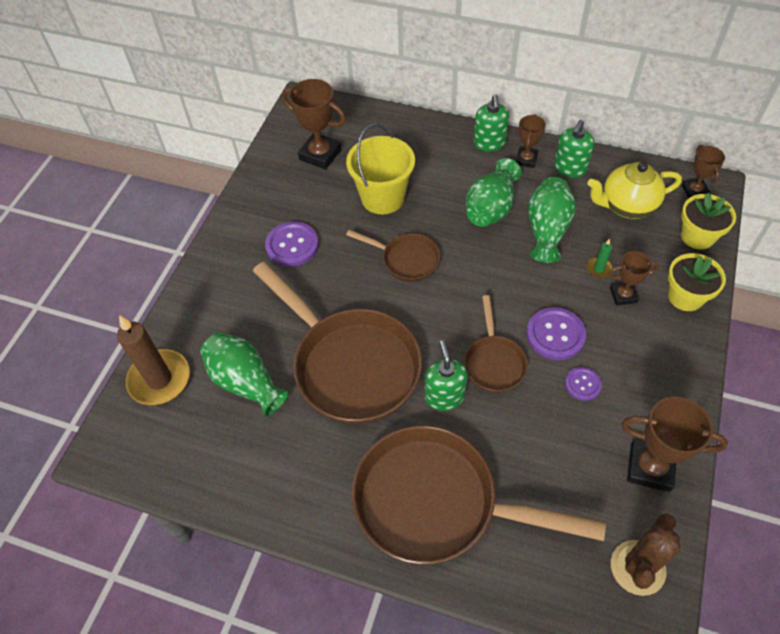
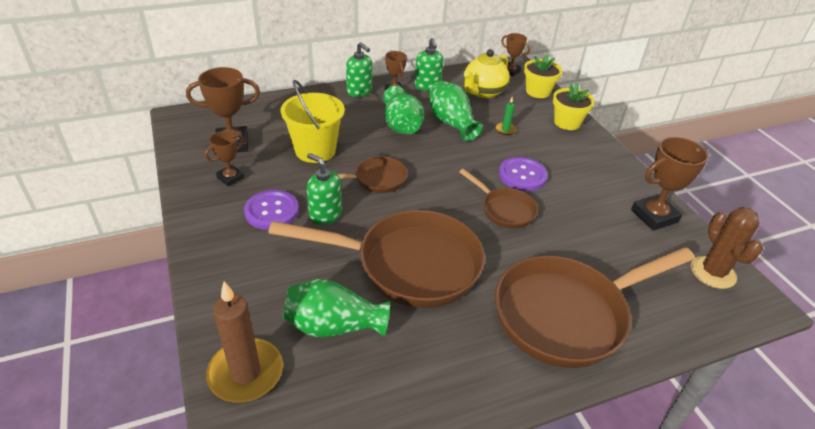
camera: 45 degrees left, 15 degrees down
green soap dispenser [425,340,468,411] -> green soap dispenser moved to [307,153,342,225]
purple button [565,367,602,401] -> none
brown trophy [609,251,659,306] -> brown trophy moved to [205,131,244,187]

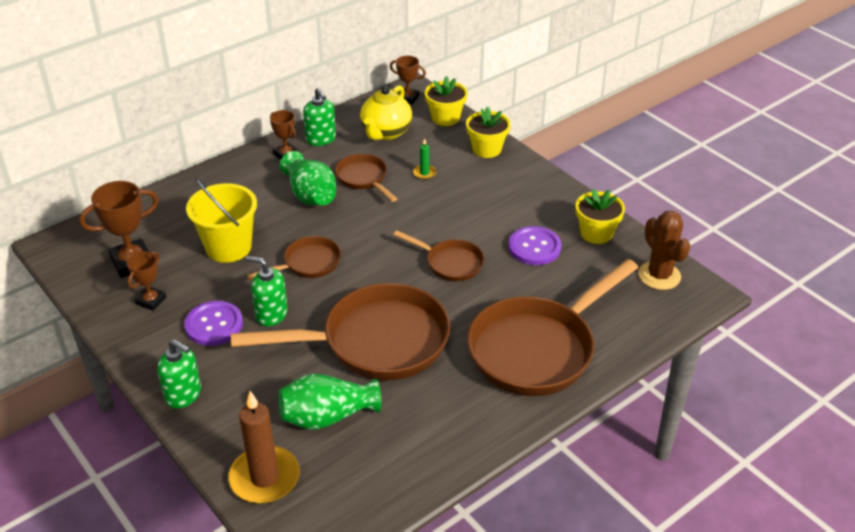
camera: 15 degrees left, 0 degrees up
green soap dispenser [346,42,372,97] -> green soap dispenser moved to [157,339,201,408]
green vase [429,81,483,141] -> brown pan [335,154,397,202]
purple button [499,157,548,191] -> purple button moved to [508,226,561,265]
brown trophy [631,137,709,231] -> yellow flower pot [576,189,625,244]

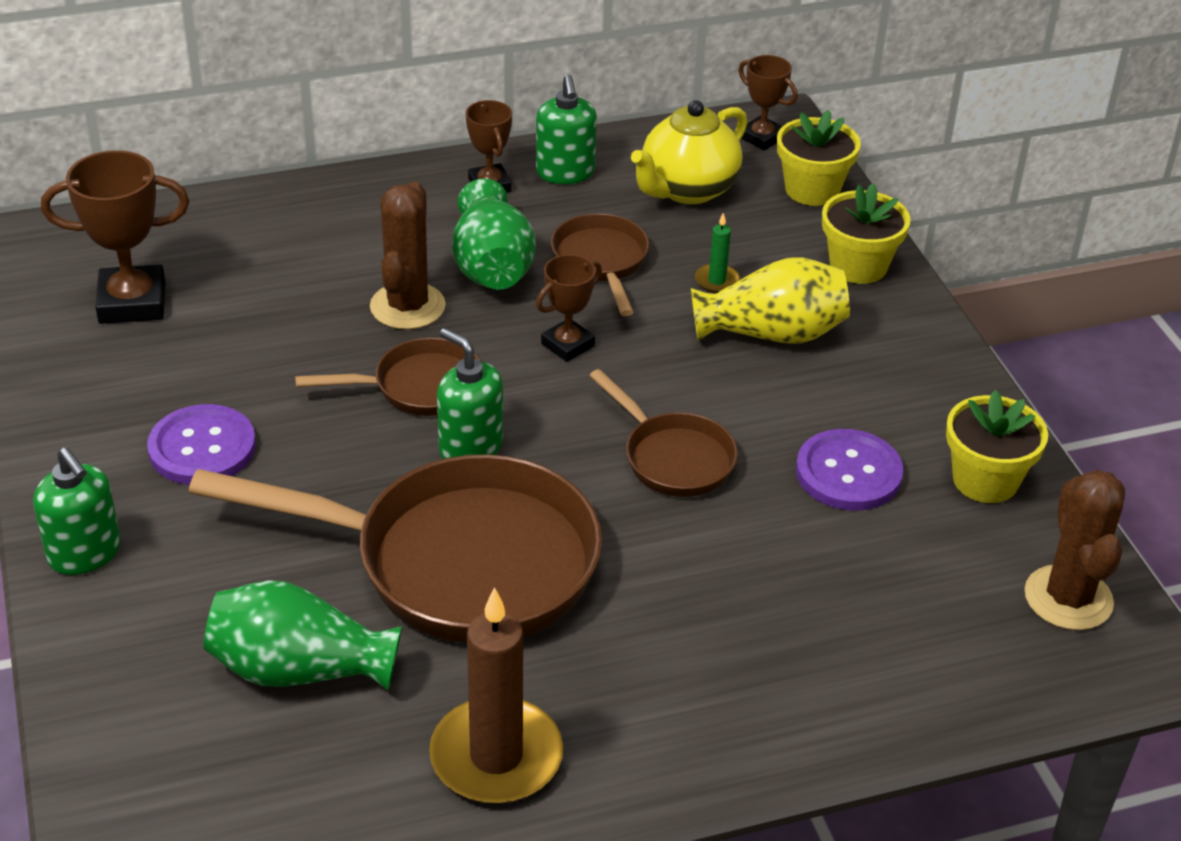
camera: 20 degrees right, 0 degrees up
brown trophy [127,252,166,311] -> brown trophy moved to [536,254,602,362]
yellow bucket [186,178,257,263] -> none
brown candle [228,391,300,504] -> brown candle moved to [429,587,563,804]
green soap dispenser [246,256,288,326] -> green soap dispenser moved to [437,328,503,459]
brown pan [467,259,638,396] -> none
none -> brown cactus [370,182,446,330]
none -> yellow vase [691,257,850,344]

